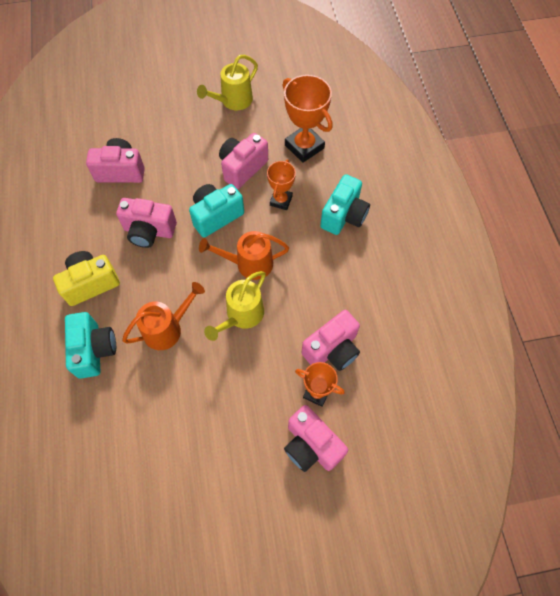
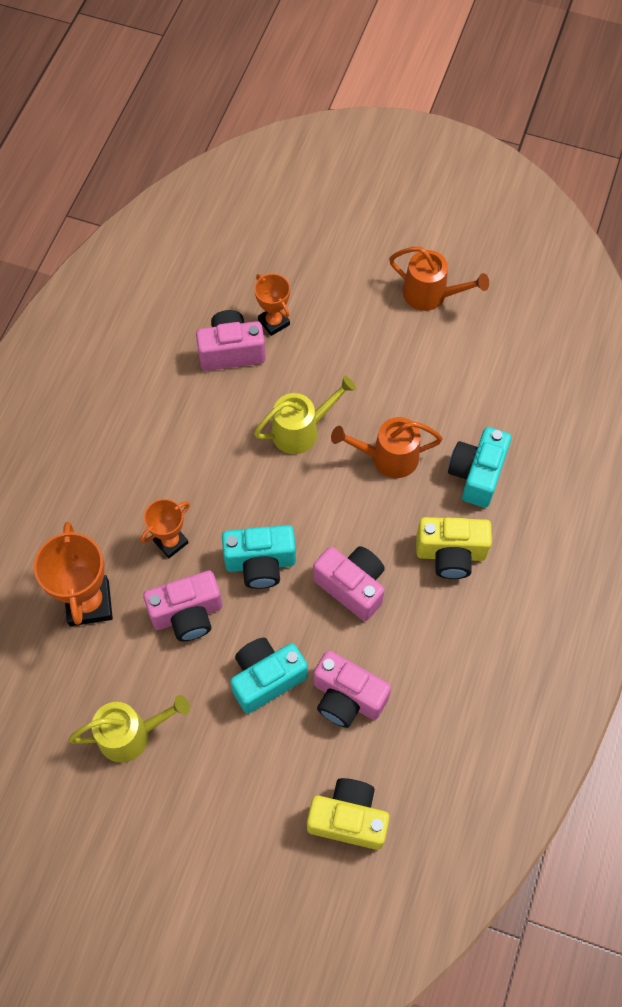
camera: 150 degrees left, 0 degrees up
orange watering can [199,231,289,280] -> orange watering can moved to [389,247,489,311]
pink camera [284,405,348,472] -> none
turquoise camera [320,174,370,235] -> turquoise camera moved to [230,638,308,713]
none -> yellow camera [307,778,390,850]

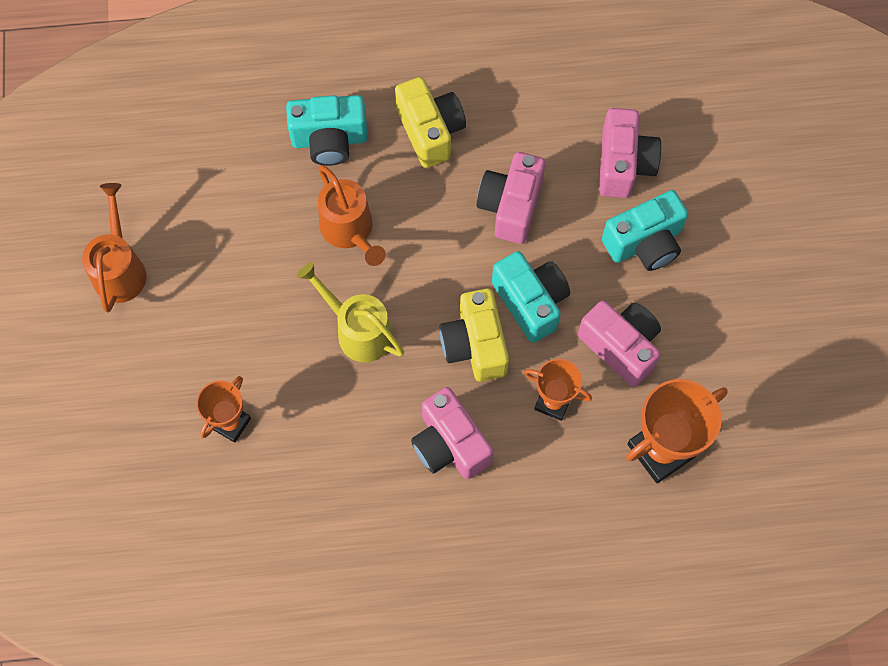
camera: 115 degrees left, 5 degrees up
yellow watering can [68,695,190,763] -> none
pink camera [196,310,266,371] -> pink camera moved to [411,387,493,479]
turquoise camera [230,638,308,713] -> turquoise camera turned 60 degrees counterclockwise [602,190,688,271]
yellow camera [307,778,390,850] -> yellow camera moved to [440,288,509,382]

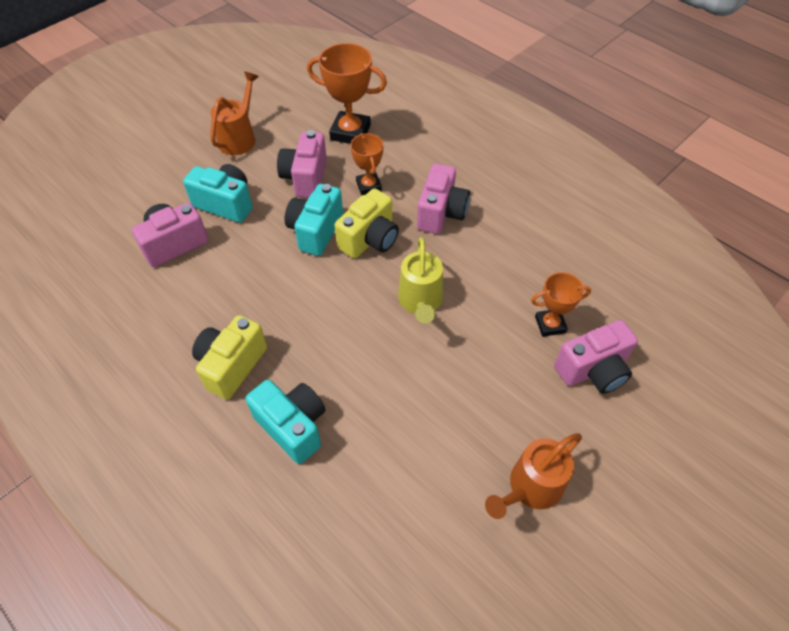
camera: 130 degrees left, 15 degrees down
orange watering can [318,165,386,266] -> orange watering can moved to [211,72,259,155]
pink camera [477,152,545,244] -> pink camera moved to [554,320,638,394]

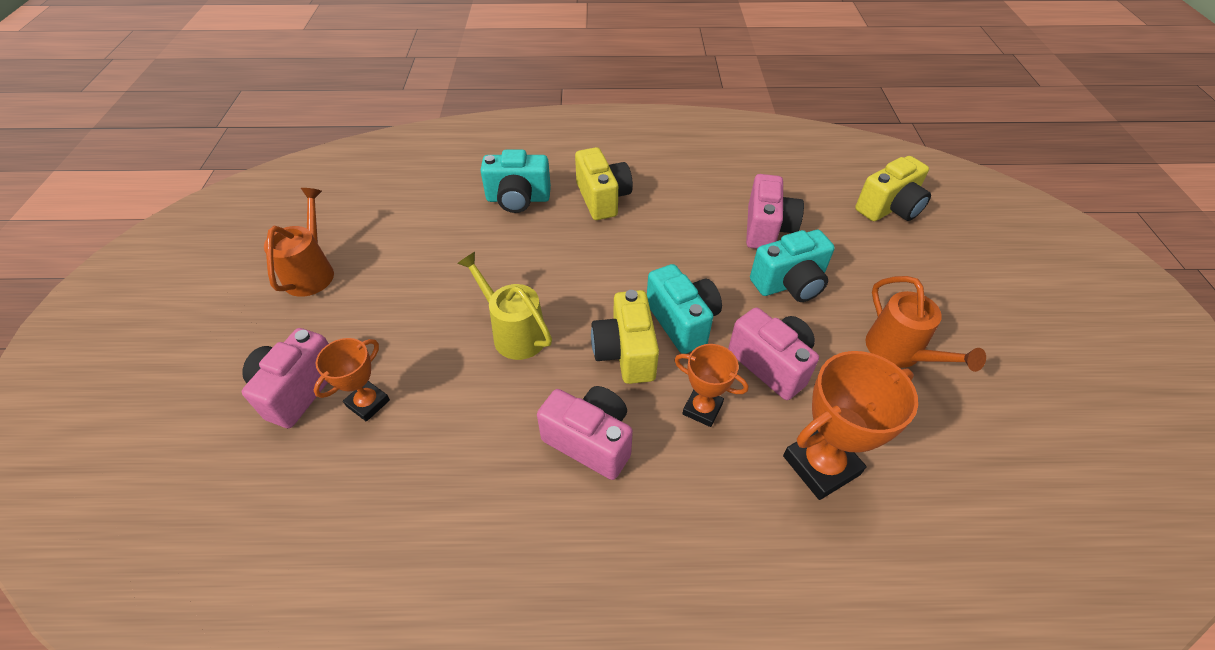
camera: 135 degrees right, 5 degrees down
pink camera [417,164,470,234] -> pink camera turned 150 degrees clockwise [537,386,633,480]
none -> yellow camera [855,156,931,221]

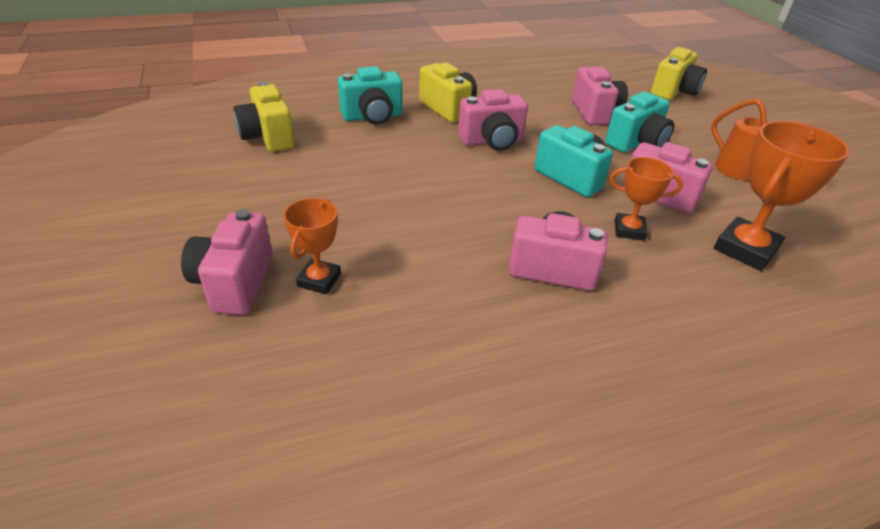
camera: 20 degrees left, 10 degrees down
orange watering can [264,188,334,297] -> none
yellow watering can [457,252,552,360] -> none
yellow camera [591,290,659,384] -> yellow camera moved to [233,82,295,152]
none -> pink camera [458,89,528,151]

